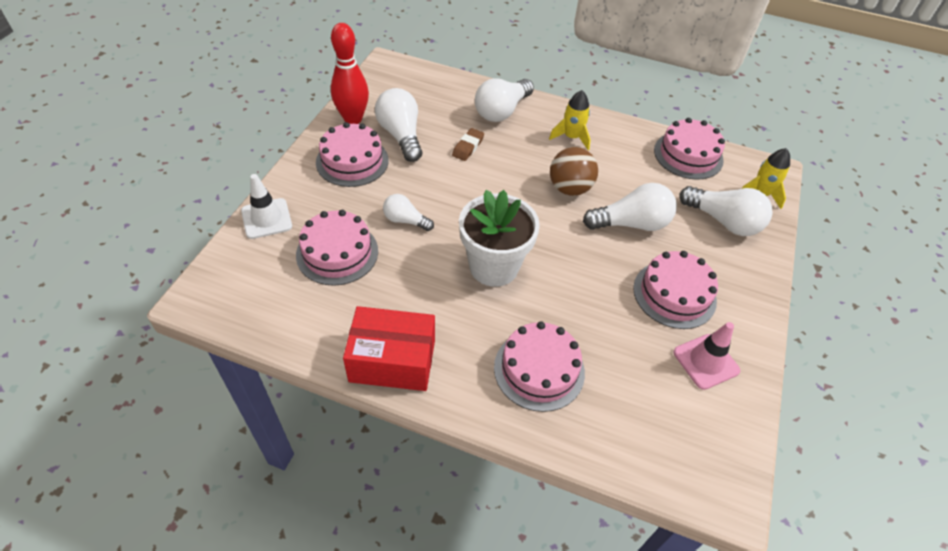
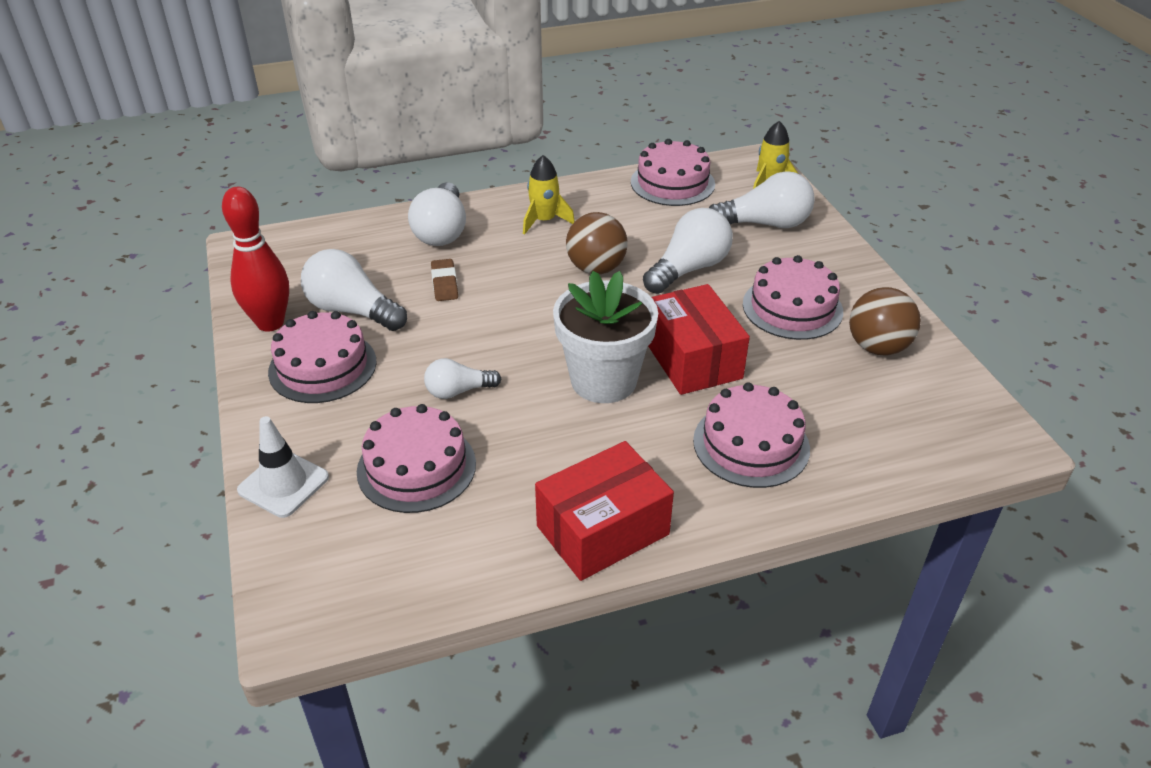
camera: 35 degrees left, 10 degrees down
pink traffic cone [673,322,740,390] -> brown ball [849,287,921,356]
none -> red box [648,284,750,395]

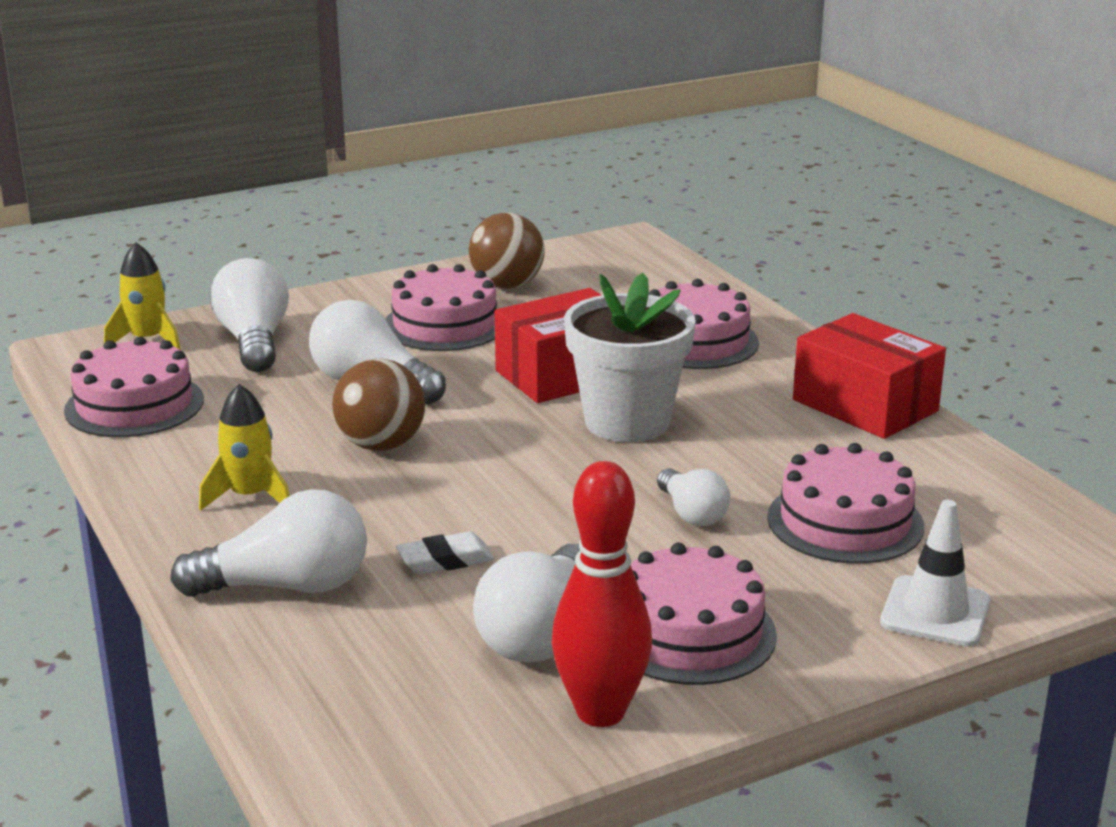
camera: 100 degrees left, 15 degrees down
brown eraser [431,259,458,301] -> white eraser [396,532,494,574]

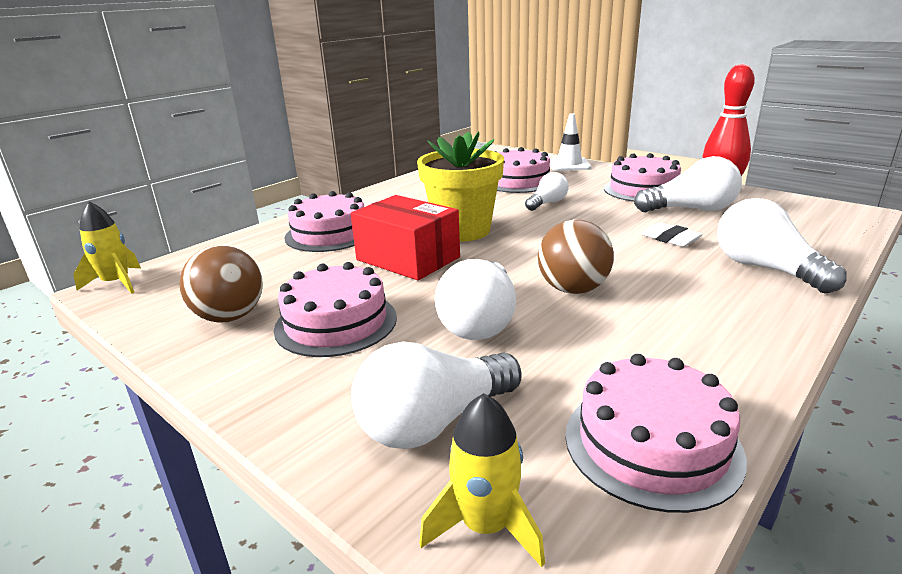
camera: 110 degrees left, 0 degrees up
yellow rocket [199,384,290,511] -> yellow rocket moved to [73,202,141,294]
white flower pot [564,273,696,442] -> yellow flower pot [417,132,504,242]
red box [793,313,946,439] -> none

